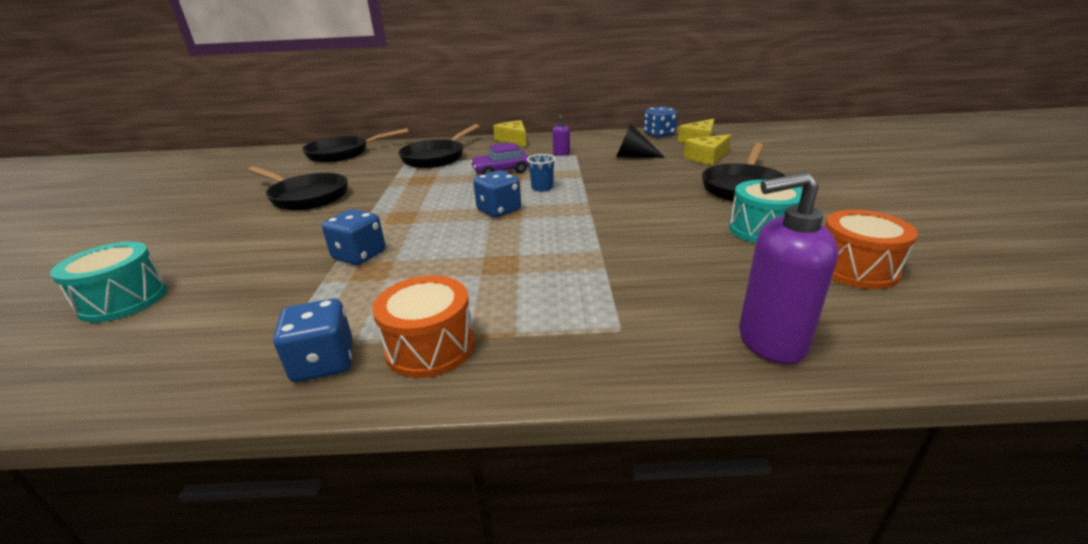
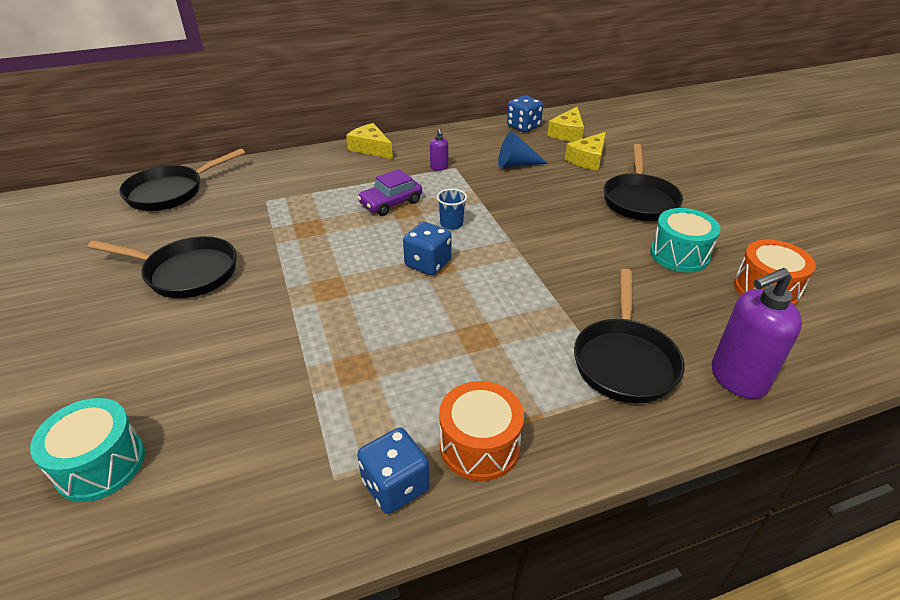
camera: 20 degrees left, 10 degrees up
blue dice [322,209,386,265] -> none
black pan [398,124,480,168] -> black pan moved to [574,269,684,404]
black cone [616,124,665,158] -> blue cone [498,131,548,168]

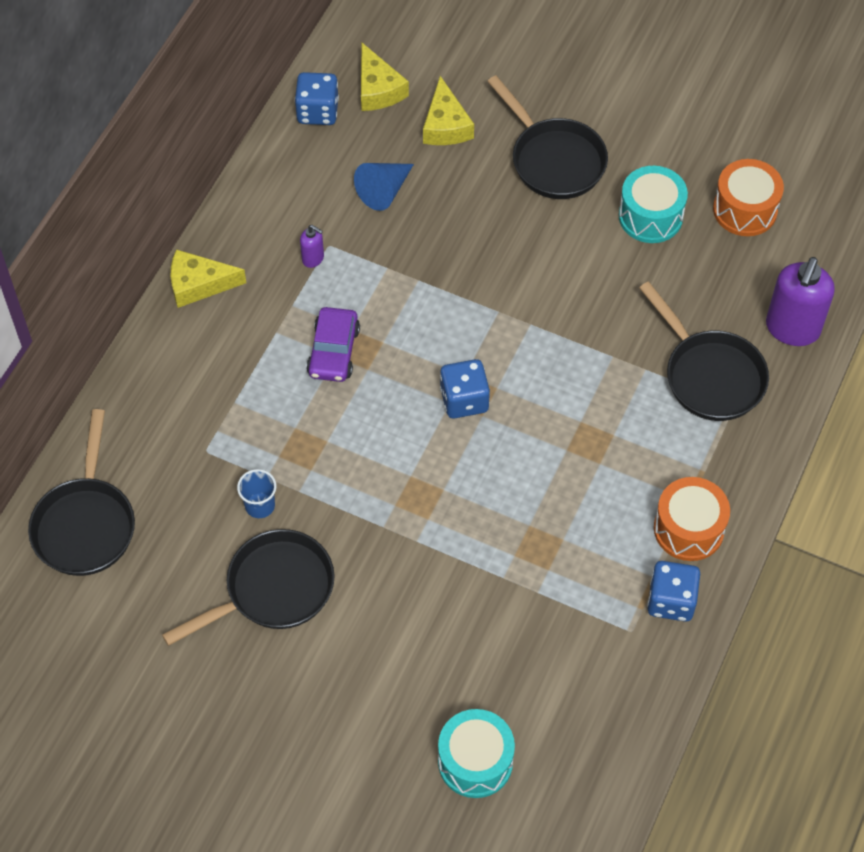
camera: 45 degrees left, 20 degrees up
blue cup [437,189,467,230] -> blue cup moved to [237,469,277,518]

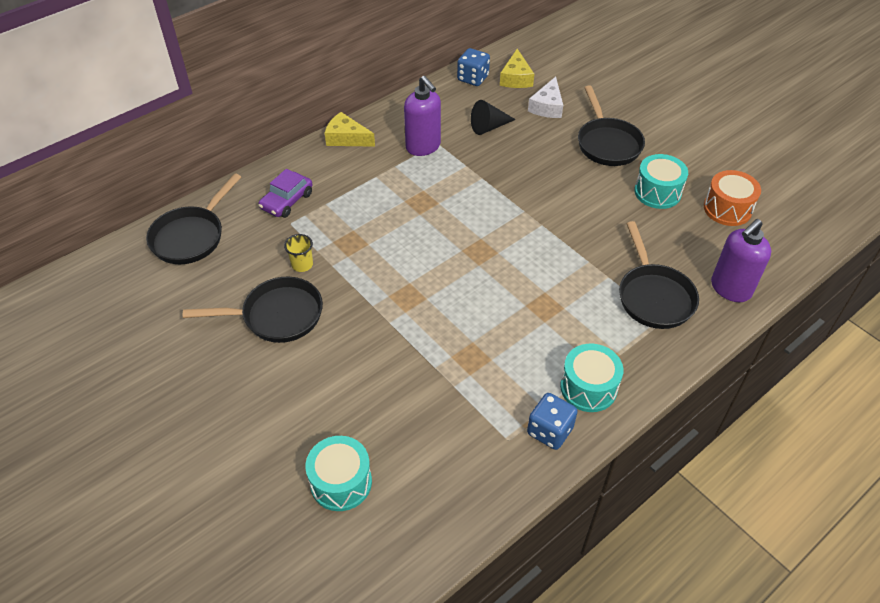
camera: 25 degrees right, 10 degrees down
blue cup [237,469,277,518] -> yellow cup [284,234,313,272]
purple soap dispenser [300,225,324,268] -> purple soap dispenser [404,76,441,156], size x2.14
purple car [307,307,360,382] -> purple car moved to [258,169,312,218]
blue cone [354,163,414,211] -> black cone [471,100,516,135]
yellow cheese [423,76,474,145] -> white cheese [528,77,563,118]
blue dice [440,359,490,418] -> none
orange drum [654,477,730,561] -> turquoise drum [560,344,623,412]

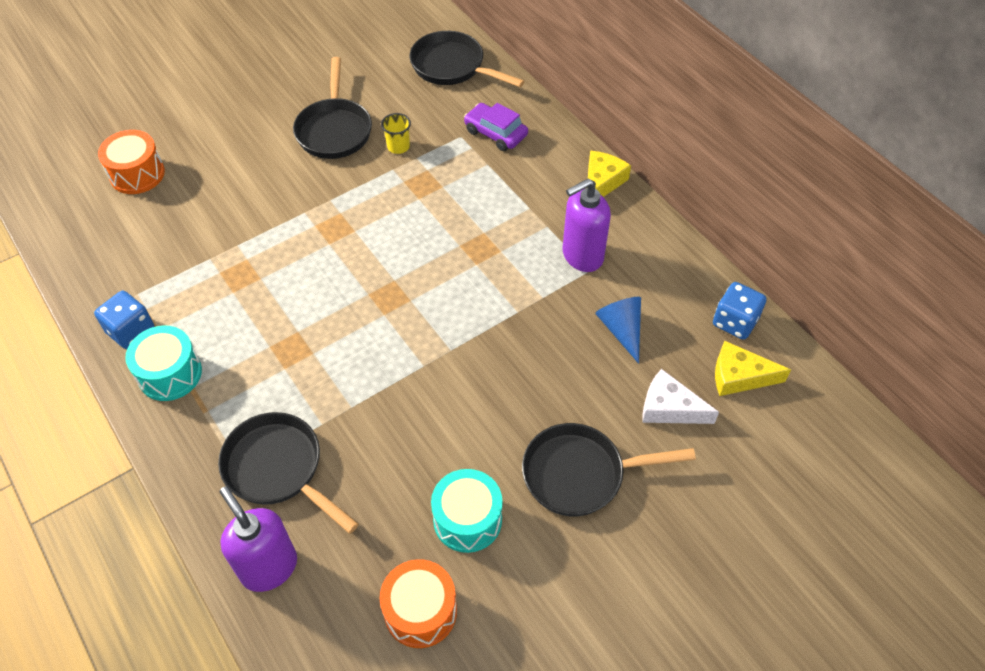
camera: 95 degrees right, 5 degrees up
turquoise drum [305,436,372,511] -> orange drum [98,130,165,194]
black cone [471,100,516,135] -> blue cone [595,297,641,364]
black pan [619,221,699,329] -> black pan turned 45 degrees clockwise [218,412,359,534]

